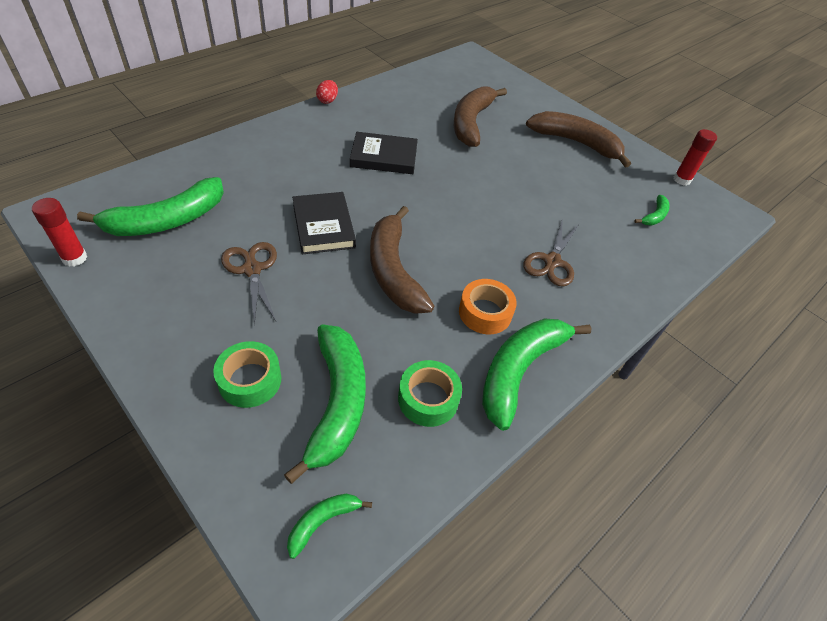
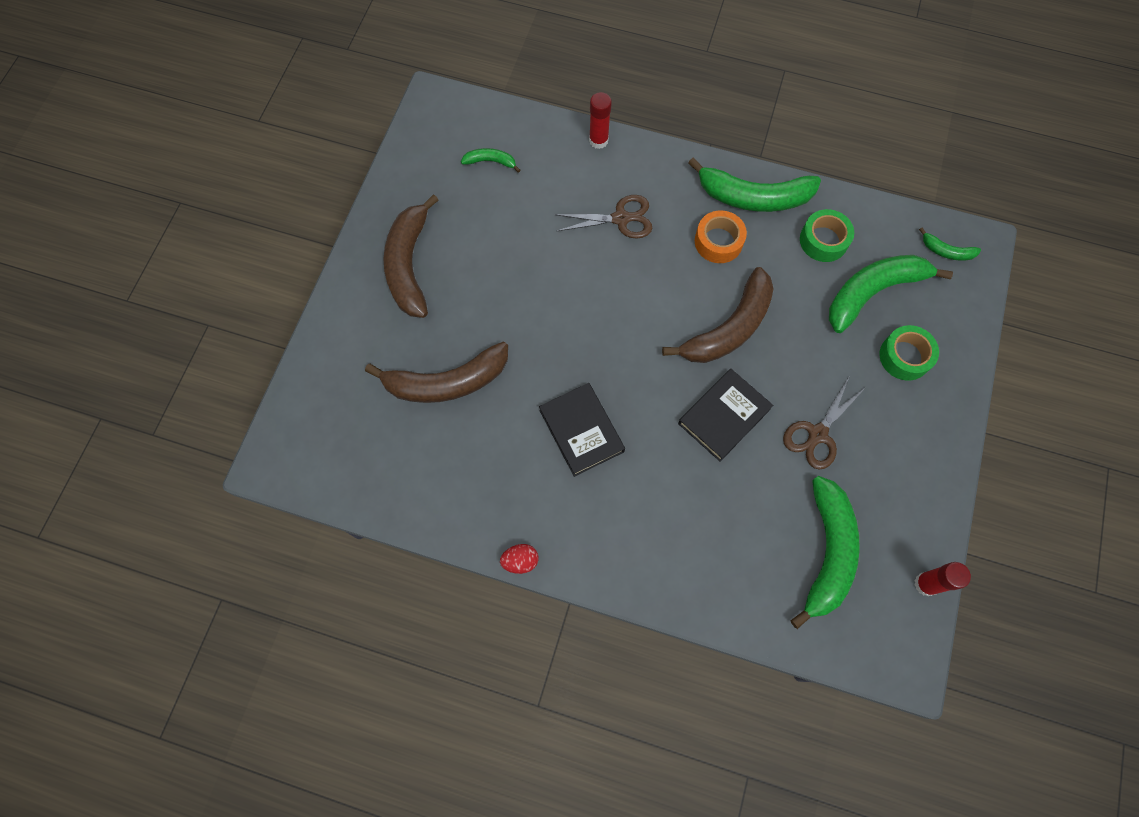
camera: 115 degrees left, 20 degrees up
green banana [77,177,224,236] -> green banana turned 75 degrees clockwise [790,476,860,629]
red glue stick [674,129,717,186] -> red glue stick moved to [589,92,612,149]

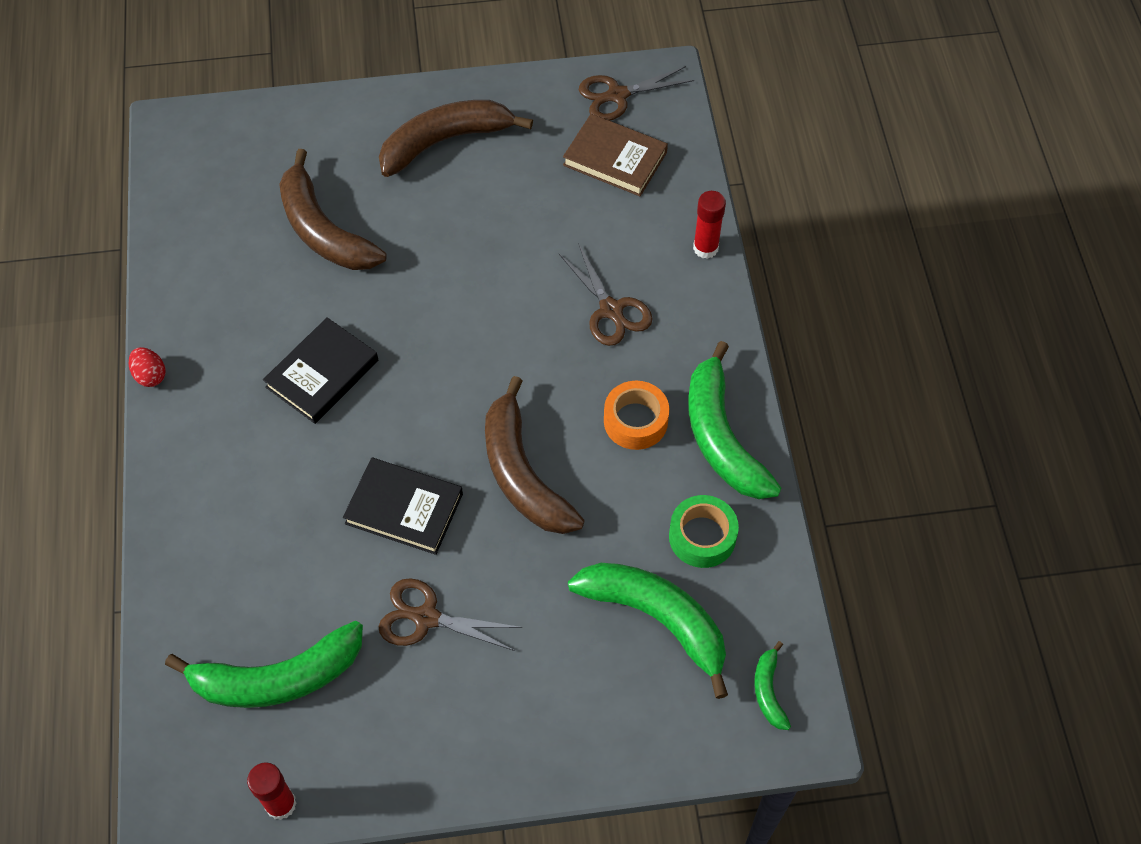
camera: 65 degrees right, 10 degrees down
green banana [461,148,520,173] -> brown book [563,114,668,196]
brown banana [662,267,774,363] -> brown banana turned 45 degrees clockwise [485,376,585,534]
green tape [879,325,939,381] -> none
none -> brown scissors [579,66,694,121]

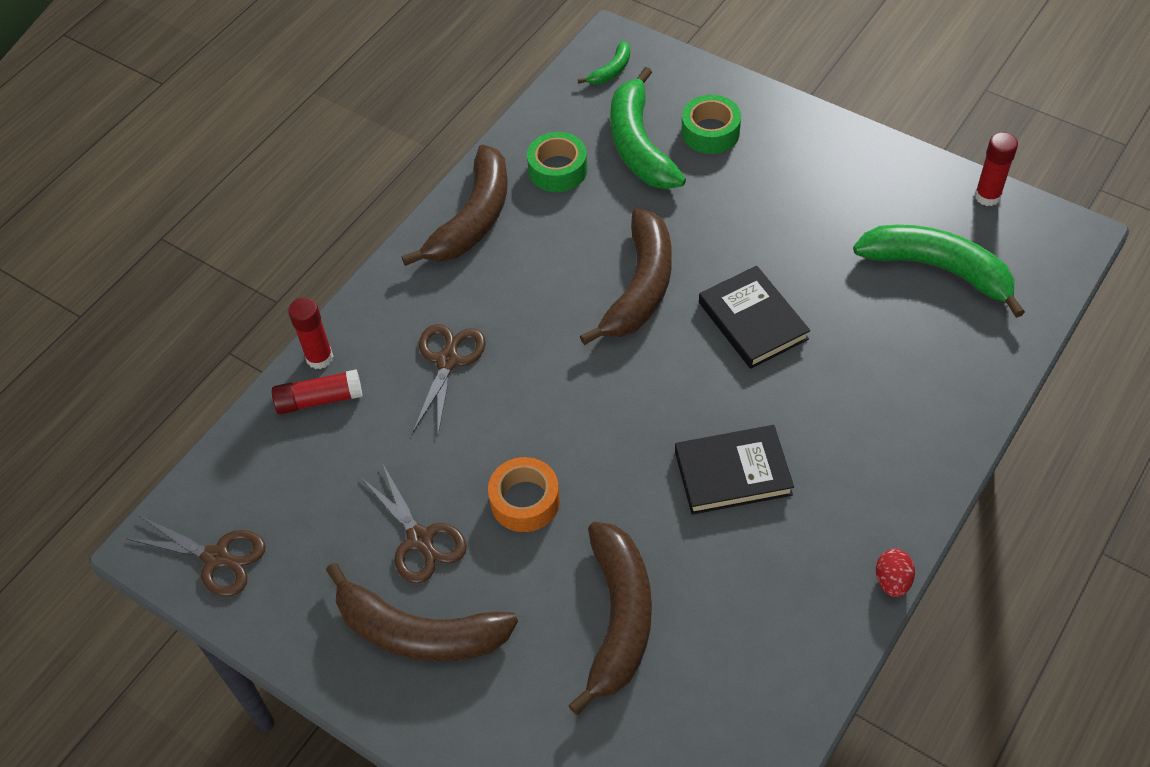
camera: 135 degrees left, 5 degrees down
brown scissors [378,578,522,651] -> brown scissors moved to [360,465,467,584]
brown book [563,114,668,196] -> none
orange tape [604,381,669,450] -> orange tape moved to [488,457,560,532]
green banana [688,341,781,499] -> brown banana [402,144,508,266]
none -> red glue stick [272,369,362,414]
none -> green tape [681,95,741,154]

